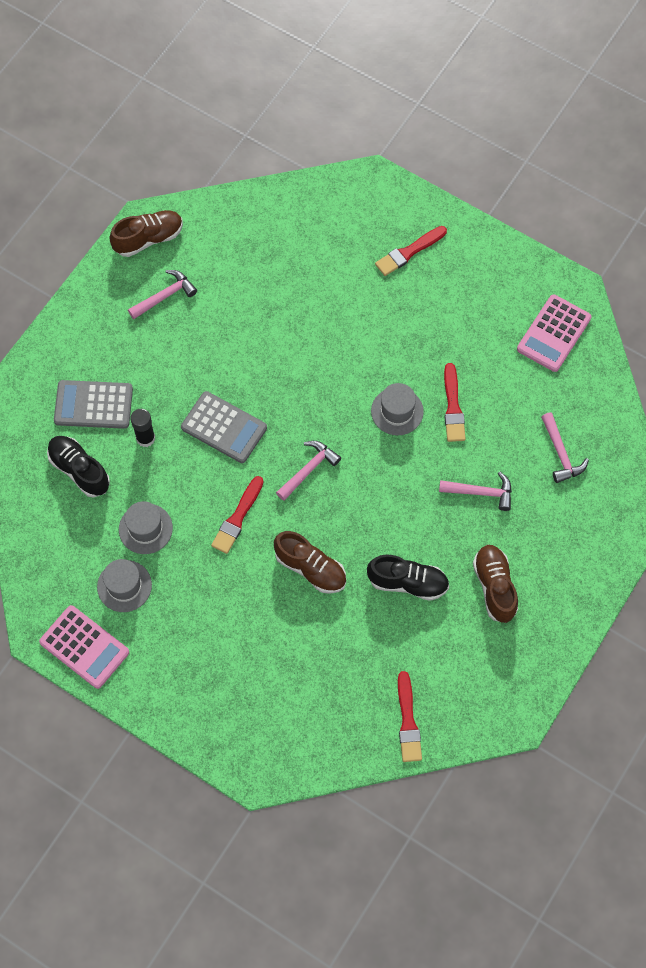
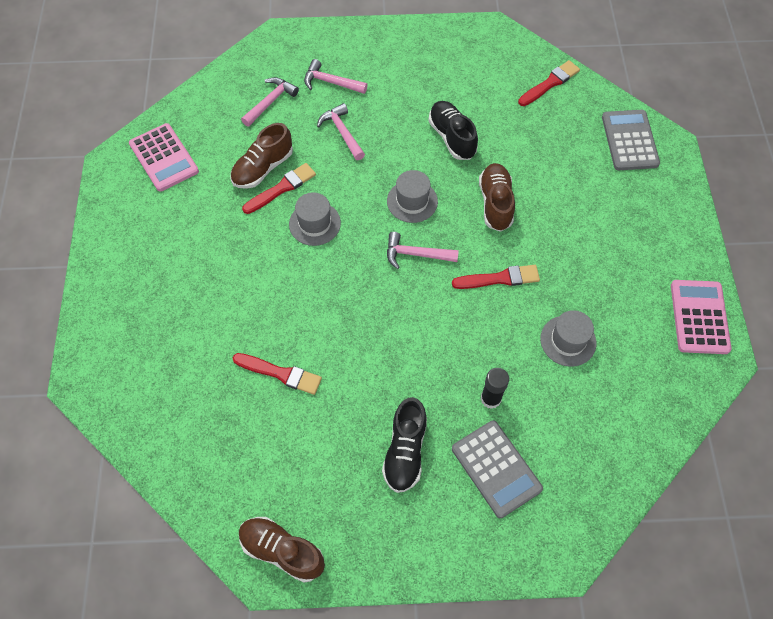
camera: 125 degrees left, 5 degrees down
black shoe [47,436,110,497] -> black shoe moved to [382,397,427,493]
grey hat [97,559,152,612] -> grey hat moved to [387,170,438,223]
pink hammer [128,270,197,319] -> pink hammer moved to [304,59,368,94]
grey calculator [181,391,267,463] -> grey calculator moved to [602,110,660,170]
red brush [375,226,447,276] -> red brush moved to [233,353,322,395]
brown shoe [473,545,518,623] -> brown shoe moved to [230,123,293,189]
pink calculator [517,294,591,372] -> pink calculator turned 60 degrees clockwise [129,123,199,192]

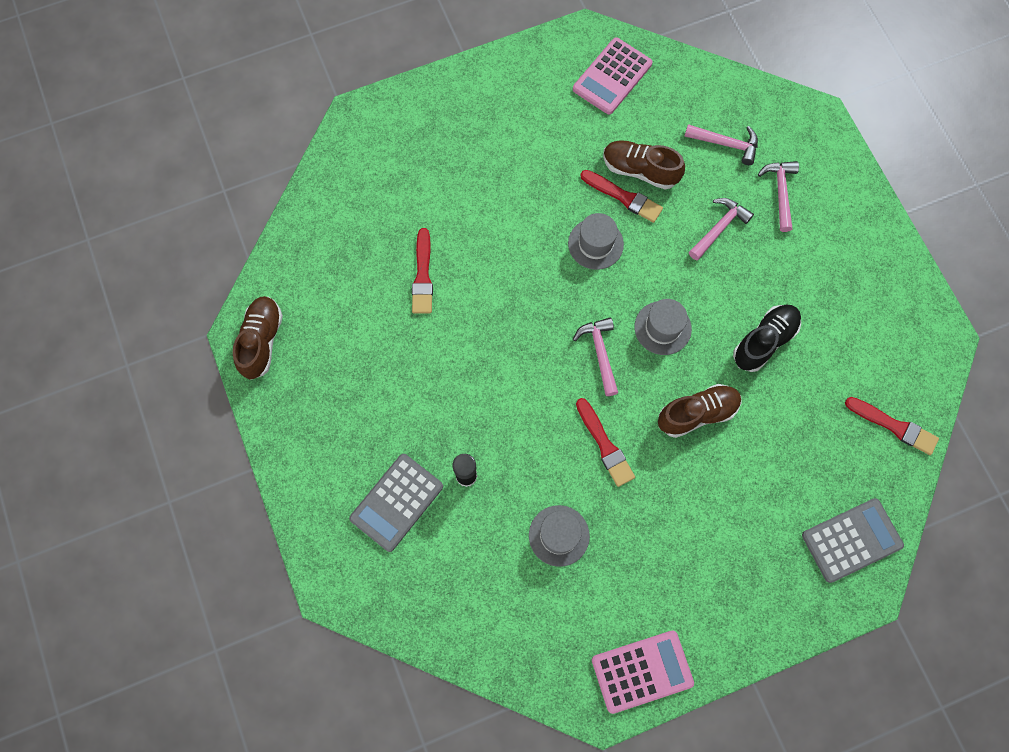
camera: 70 degrees right, 10 degrees up
black shoe [382,397,427,493] -> none

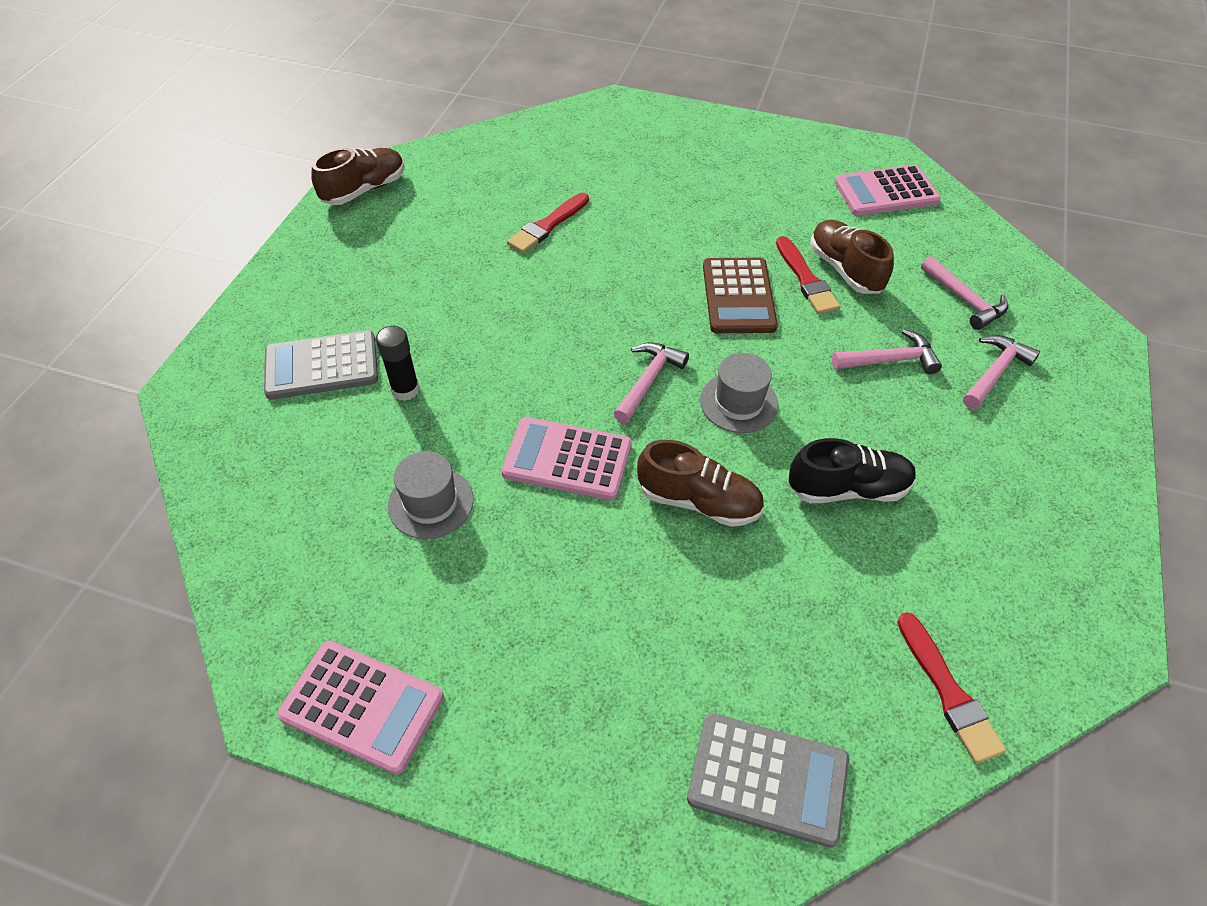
camera: 40 degrees right, 20 degrees down
grey hat [568,213,624,270] -> brown calculator [703,258,778,333]
red brush [576,398,635,487] -> pink calculator [501,417,632,500]

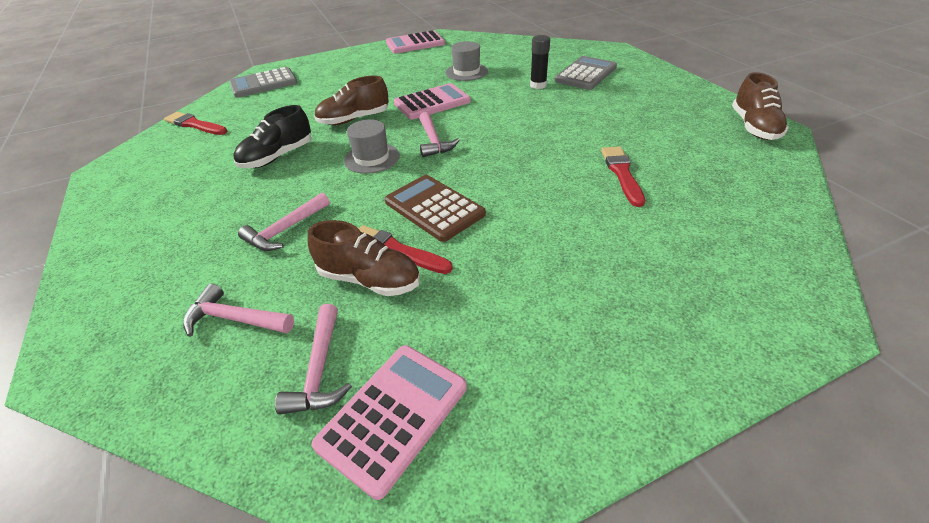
camera: 140 degrees right, 10 degrees down
pink hammer [963,335,1040,409] -> pink hammer moved to [275,304,352,415]

